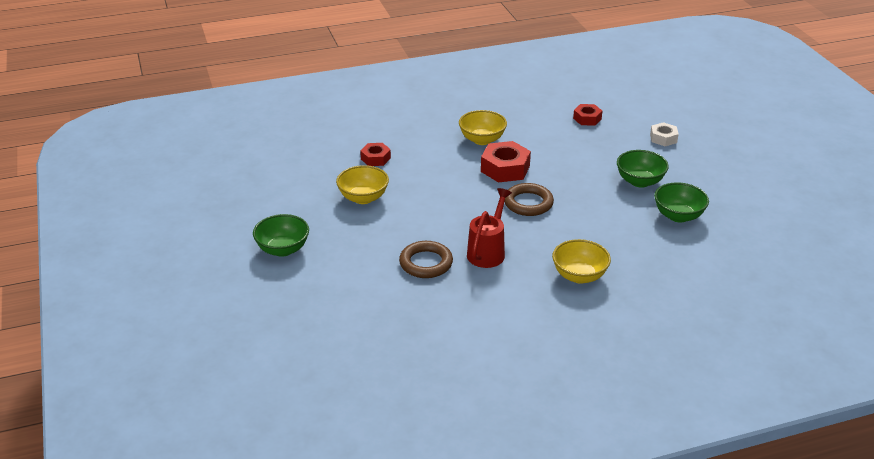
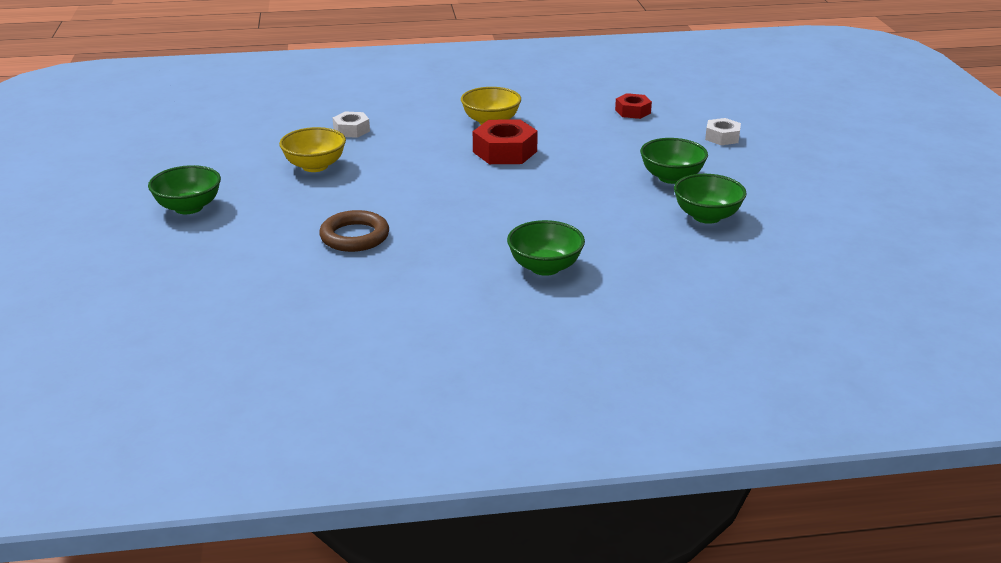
camera: 10 degrees right, 5 degrees down
red nut [360,143,391,166] -> white nut [332,111,370,138]
red watering can [467,188,512,268] -> none
brown ring [504,183,554,216] -> none
yellow bowl [552,239,611,284] -> green bowl [507,220,585,276]

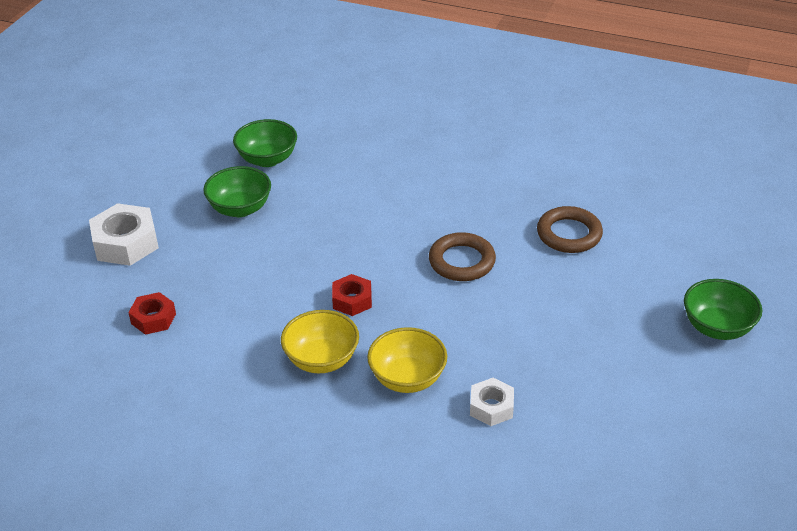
camera: 150 degrees left, 10 degrees up
yellow bowl [279,127,346,172] -> yellow bowl moved to [367,327,447,393]
red nut [473,119,538,164] -> red nut [332,274,372,316], size x0.60
green bowl [507,220,585,276] -> none
white nut [705,118,741,145] -> white nut [89,203,159,266], size x1.67
none -> brown ring [429,232,496,281]

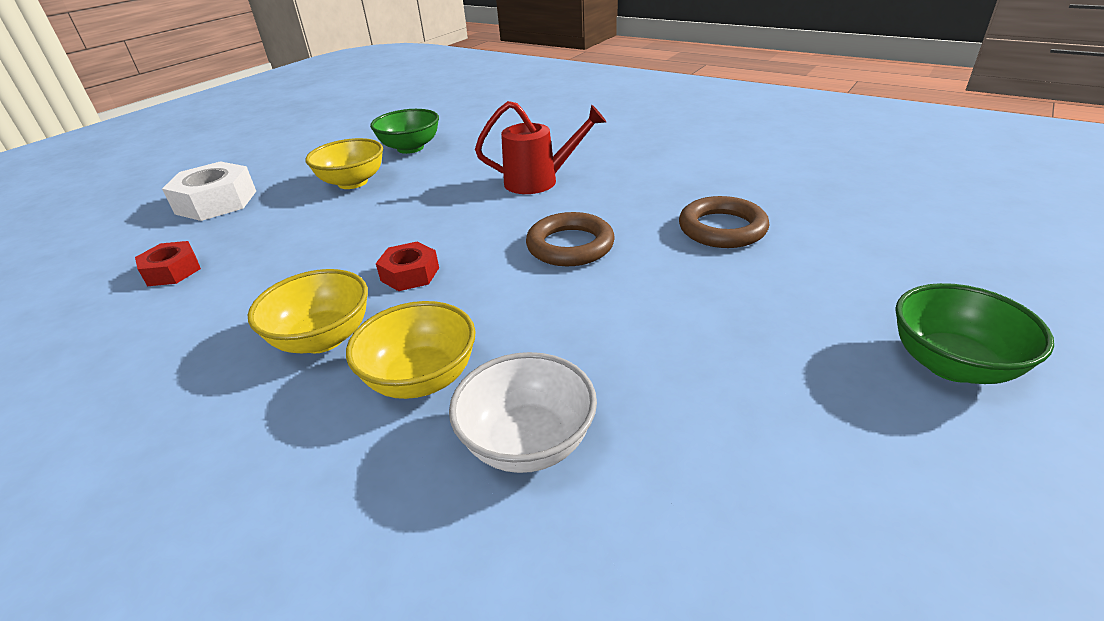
camera: 15 degrees right, 5 degrees down
green bowl [203,166,271,217] -> yellow bowl [306,138,383,189]
white nut [470,378,514,426] -> white bowl [449,352,597,473]
none -> red watering can [475,101,606,194]

